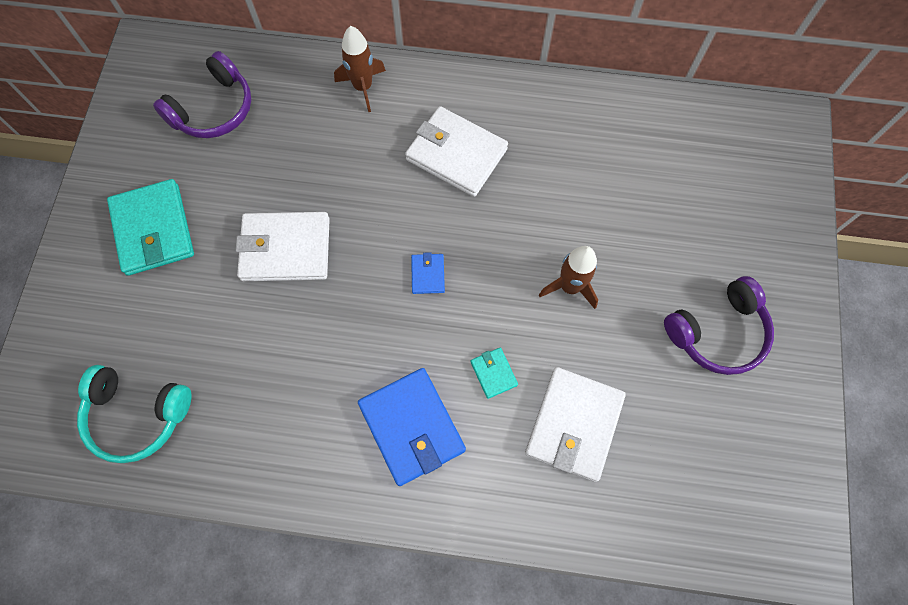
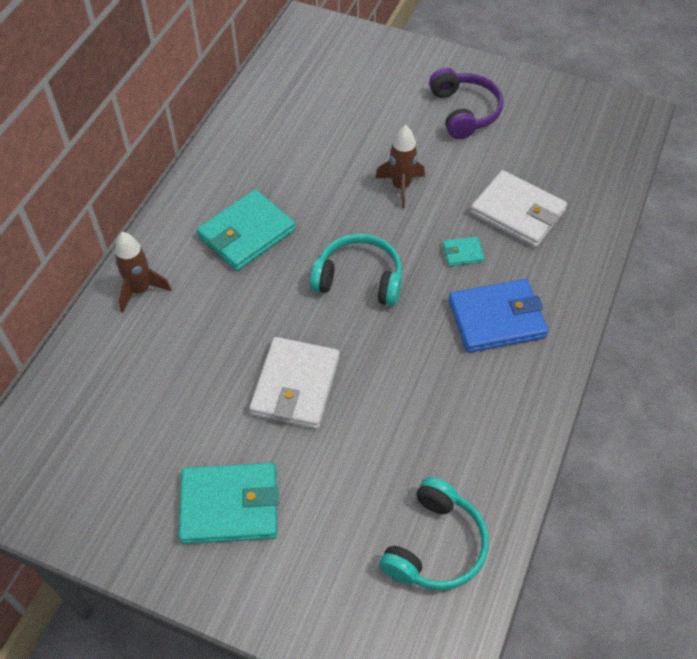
camera: 75 degrees left, 15 degrees down
purple headphones [153,51,251,138] -> none
white wallet [405,106,508,197] -> turquoise wallet [197,190,296,271]
blue wallet [411,252,445,294] -> turquoise headphones [310,234,402,306]

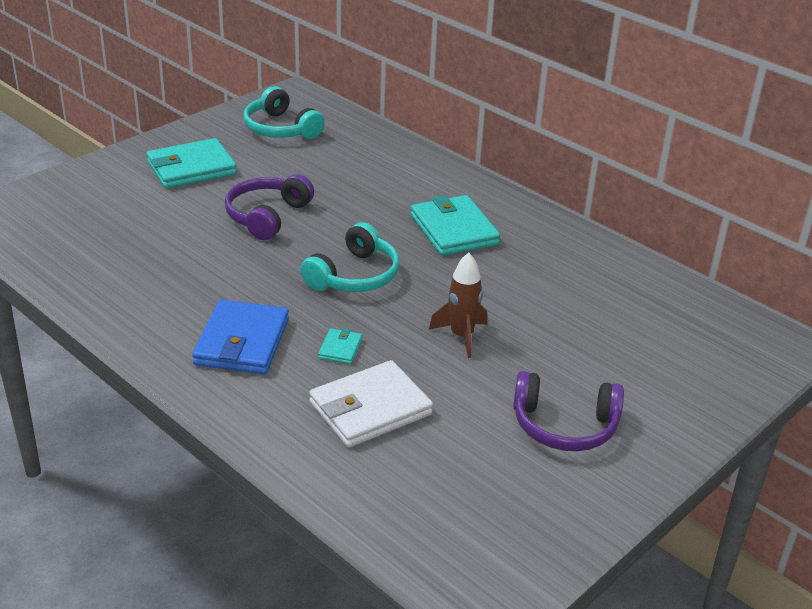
camera: 110 degrees right, 20 degrees down
brown rocket [115,232,172,312] -> none
turquoise wallet [179,463,279,544] -> turquoise wallet turned 45 degrees clockwise [147,138,237,189]
white wallet [249,337,340,429] -> purple headphones [225,174,314,240]
turquoise headphones [379,477,489,590] -> turquoise headphones moved to [243,86,325,139]

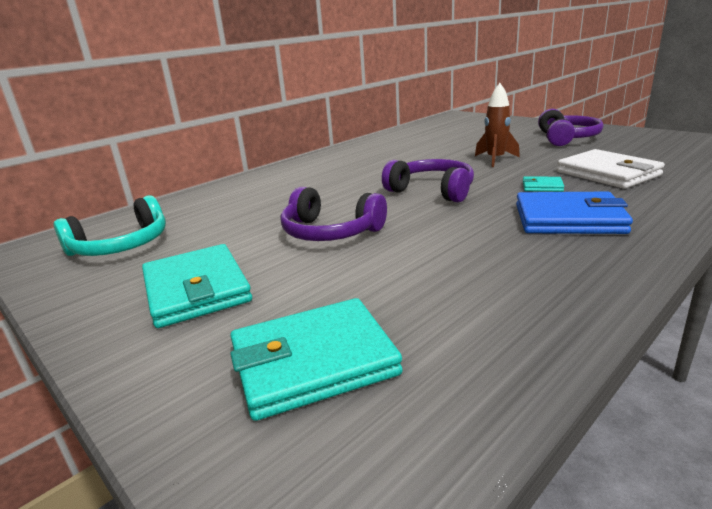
camera: 85 degrees left, 10 degrees down
turquoise headphones [300,222,399,292] -> purple headphones [382,159,474,203]
turquoise wallet [411,195,500,256] -> turquoise wallet moved to [230,298,403,421]

